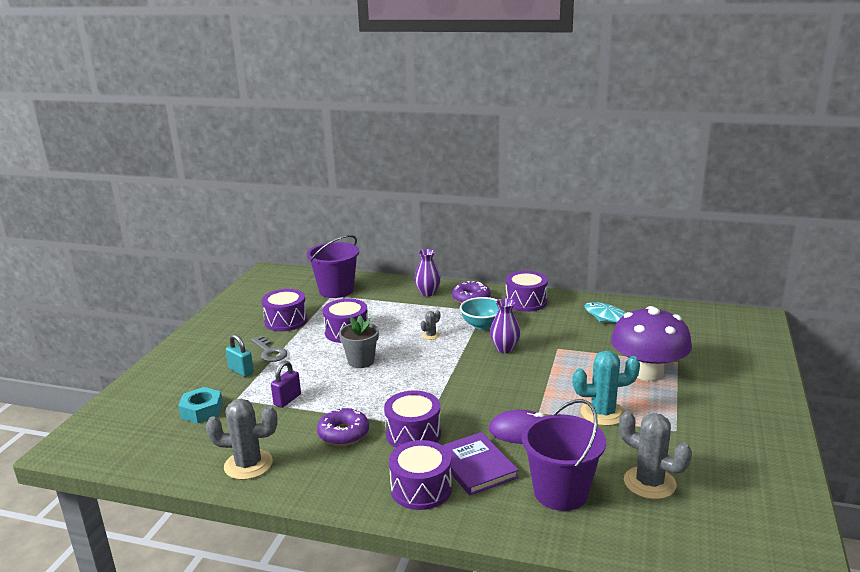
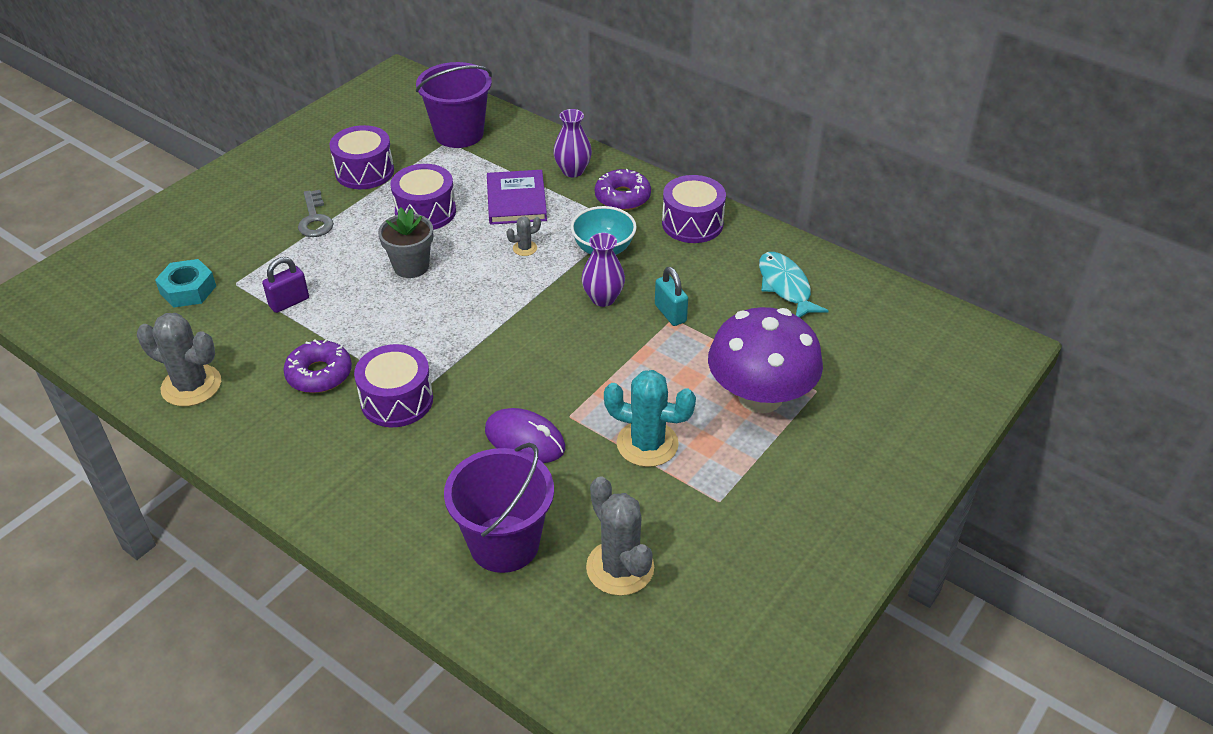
camera: 20 degrees right, 20 degrees up
turquoise padlock [226,334,254,377] -> turquoise padlock moved to [655,267,688,326]
purple drum [389,440,452,510] -> none
purple book [443,432,518,496] -> purple book moved to [487,170,547,225]

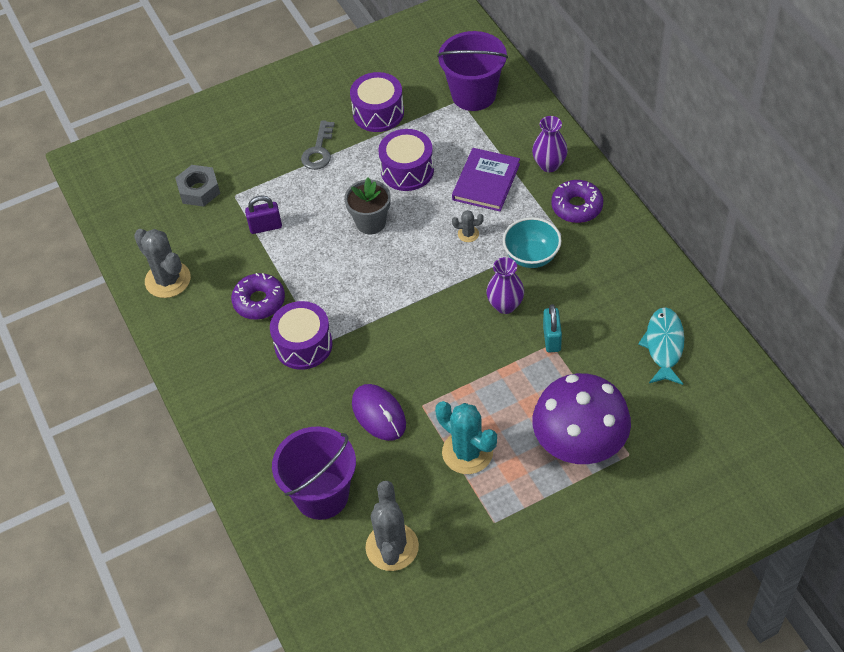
camera: 30 degrees right, 10 degrees up
turquoise nut [155,259,216,308] -> grey nut [175,165,220,207]
purple drum [662,175,726,243] -> none

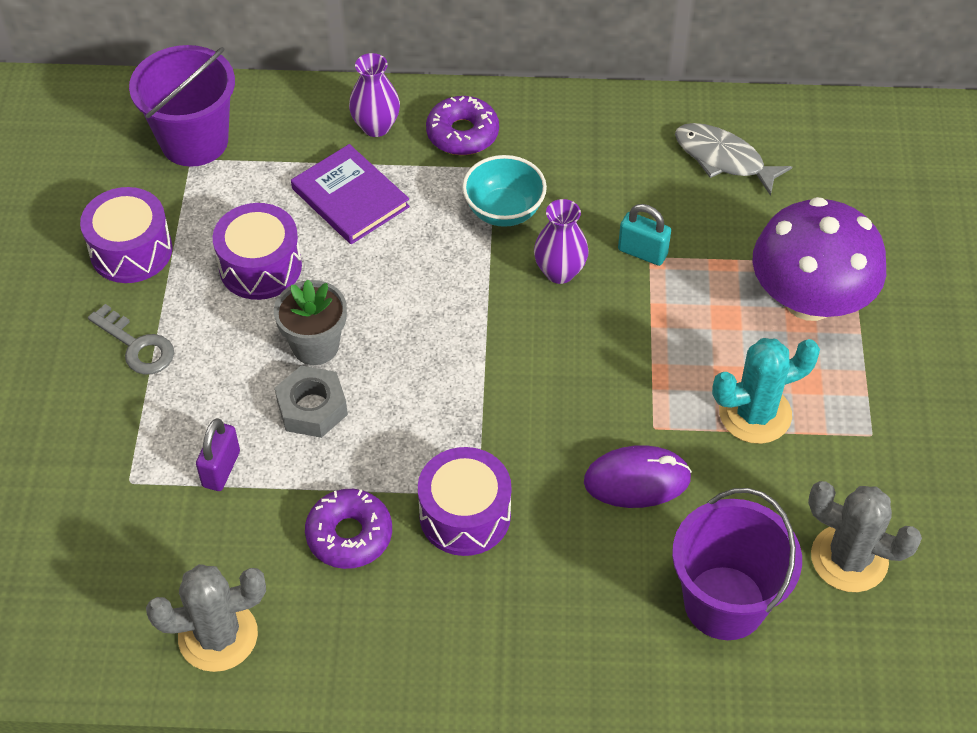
camera: 65 degrees left, 0 degrees up
grey nut [175,165,220,207] -> grey nut moved to [275,365,348,438]
grey cactus [452,210,484,242] -> none
turquoise fish [638,307,685,385] -> grey fish [675,123,792,196]

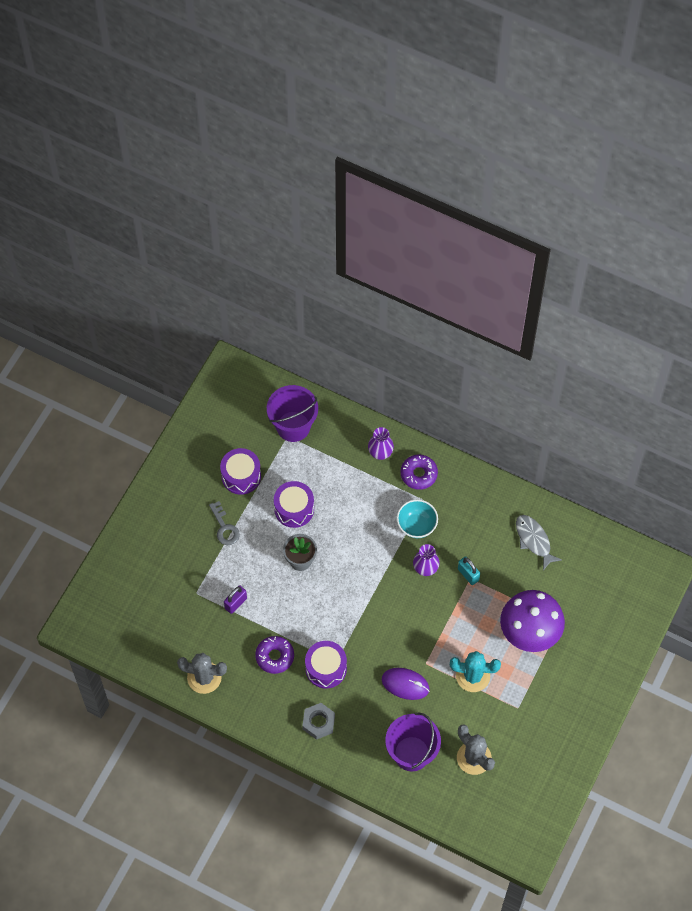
camera: 25 degrees right, 10 degrees up
grey nut [275,365,348,438] -> grey nut moved to [302,703,335,740]
purple book [291,144,410,244] -> none

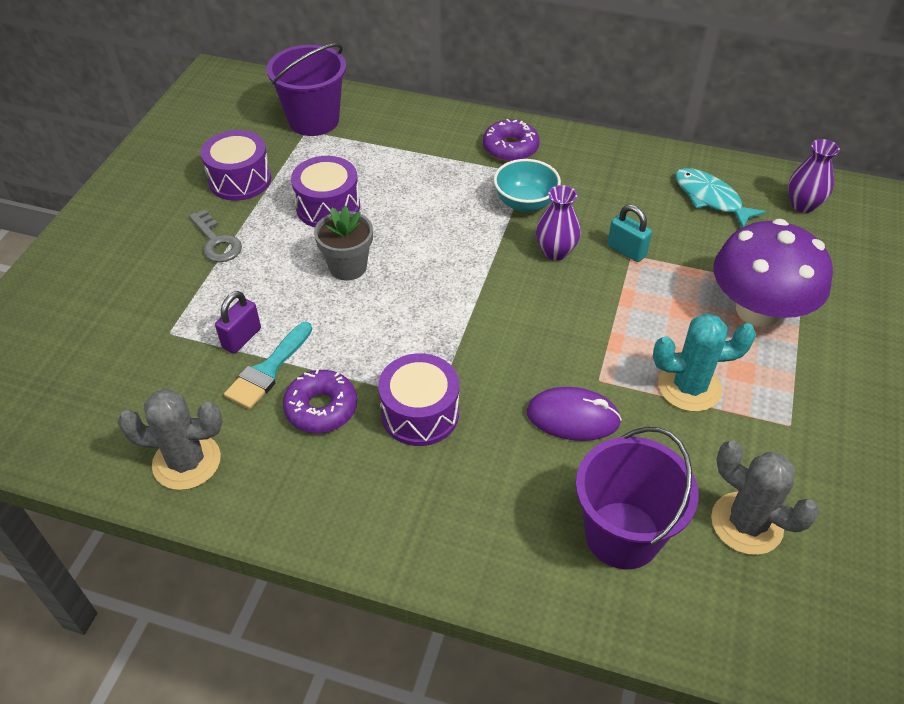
camera: 10 degrees left, 15 degrees down
grey nut [302,703,335,740] -> none
purple vase [368,427,394,460] -> purple vase moved to [788,139,840,213]
grey fish [516,515,562,570] -> turquoise fish [675,168,766,228]
none -> turquoise brush [224,322,312,409]

